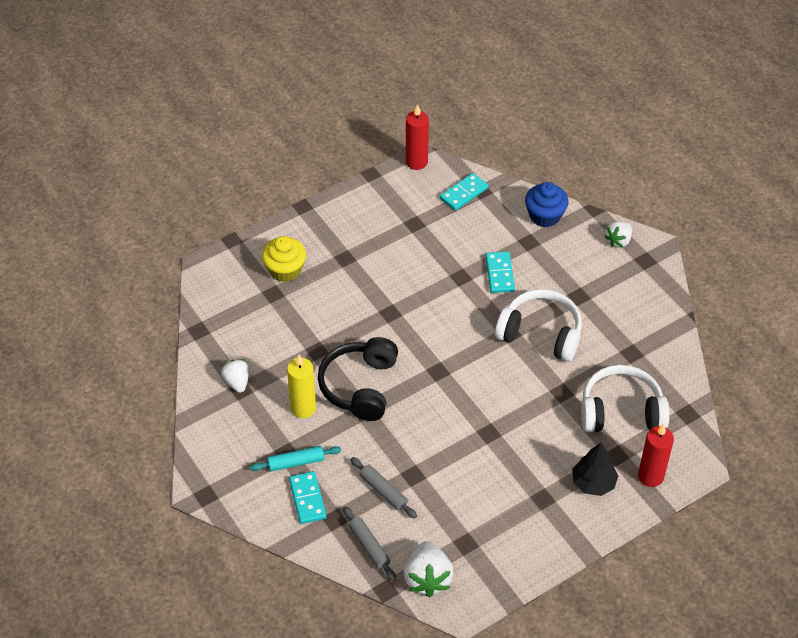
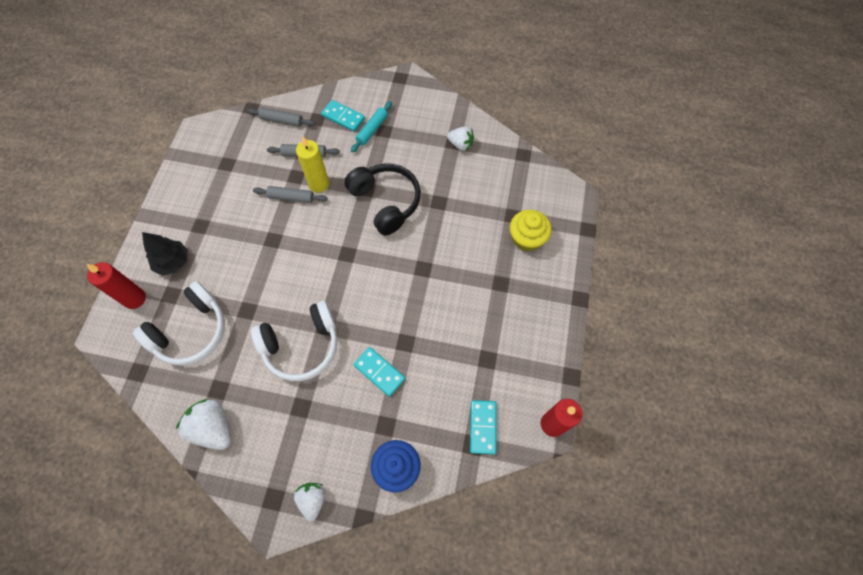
camera: 135 degrees right, 15 degrees up
yellow candle [287,355,316,418] -> yellow candle moved to [296,136,329,193]
white strawberry [404,541,454,597] -> white strawberry moved to [176,399,231,450]
none -> grey rolling pin [253,186,328,203]

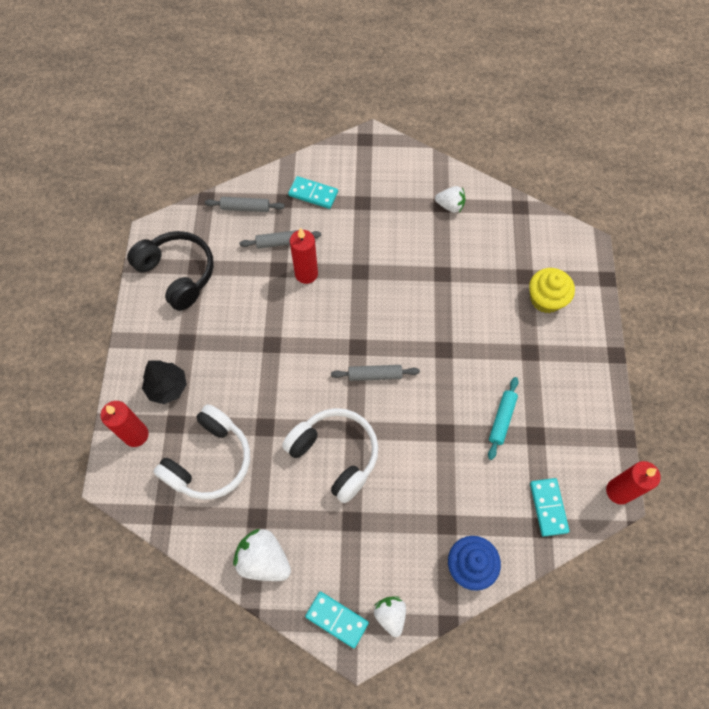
camera: 10 degrees left, 0 degrees up
white headphones [251,301,337,381] -> white headphones turned 105 degrees counterclockwise [282,408,378,503]
grey rolling pin [253,186,328,203] -> grey rolling pin moved to [331,365,420,381]
yellow candle [296,136,329,193] -> red candle [290,228,318,284]
black headphones [344,163,421,236] -> black headphones moved to [127,231,214,311]
turquoise rolling pin [351,101,392,153] -> turquoise rolling pin moved to [488,377,518,460]
turquoise domino [353,347,405,397] -> turquoise domino moved to [305,591,369,648]

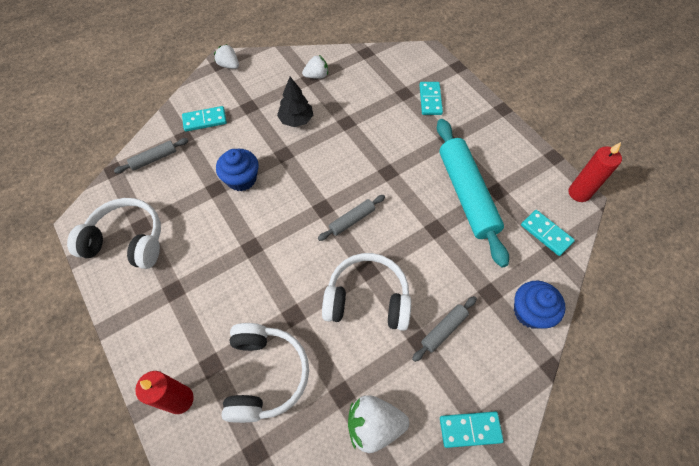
camera: 35 degrees left, 5 degrees down
black headphones [127,231,214,311] -> white headphones [67,198,161,269]
black tree [142,360,187,404] -> black tree moved to [277,77,313,127]
grey rolling pin [240,230,321,249] -> grey rolling pin moved to [412,296,477,362]
red candle [290,228,318,284] -> blue cupcake [216,149,259,191]
white strawberry [374,596,406,637] -> white strawberry moved to [214,44,239,69]
turquoise rolling pin [488,377,518,460] -> turquoise rolling pin [437,119,509,268], size x2.18
yellow cupcake [529,268,575,313] -> turquoise domino [419,82,443,115]

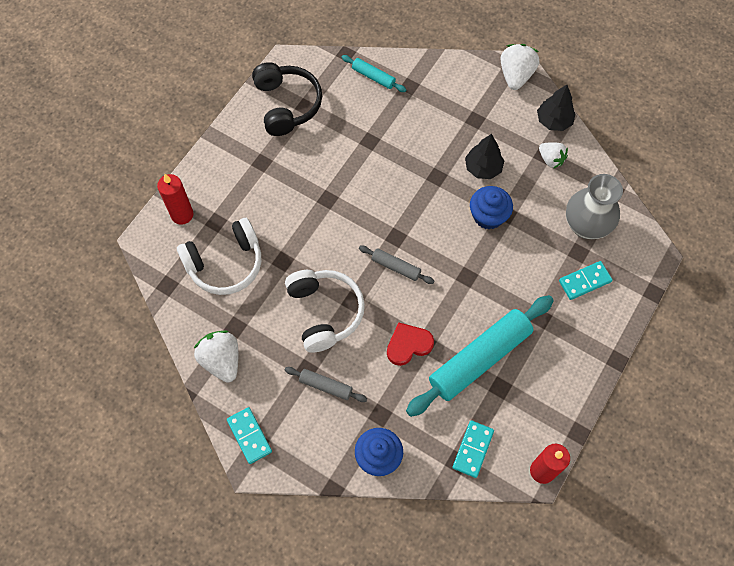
camera: 65 degrees right, 5 degrees up
white headphones [67,198,161,269] -> black headphones [252,62,322,136]
grey rolling pin [114,138,188,173] -> turquoise rolling pin [341,55,406,92]
turquoise domino [182,106,227,132] -> none
white strawberry [214,44,239,69] -> white strawberry [501,44,539,90], size x1.56
blue cupcake [216,149,259,191] -> blue cupcake moved to [470,186,513,230]
none -> red heart [387,322,434,366]
none -> black tree [537,85,576,131]
none -> grey vase [566,174,623,239]

